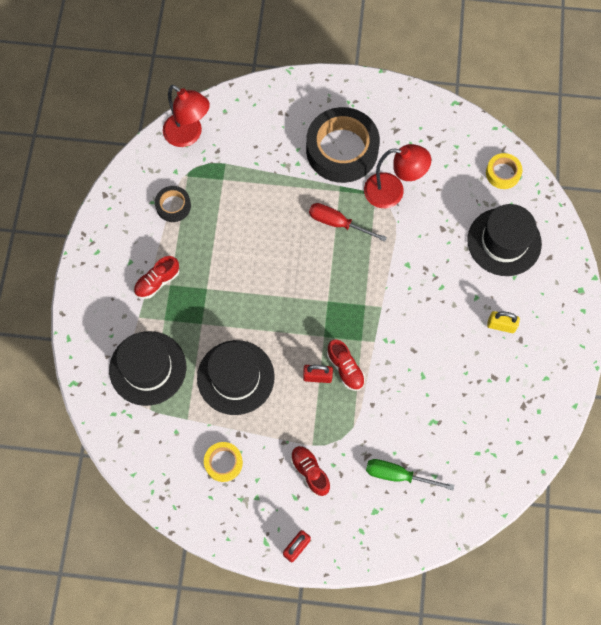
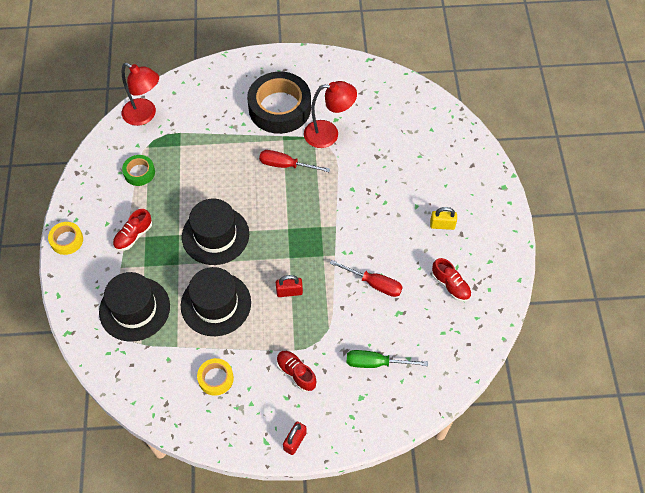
camera: 10 degrees left, 10 degrees down
black tape [155,186,191,222] -> green tape [122,155,155,186]
red shoe [327,339,365,391] -> red shoe moved to [432,258,471,302]
black hat [468,204,542,276] -> black hat moved to [182,198,249,265]
yellow tape [486,153,523,189] -> yellow tape moved to [48,222,83,255]
none -> red screwdriver [330,260,403,297]

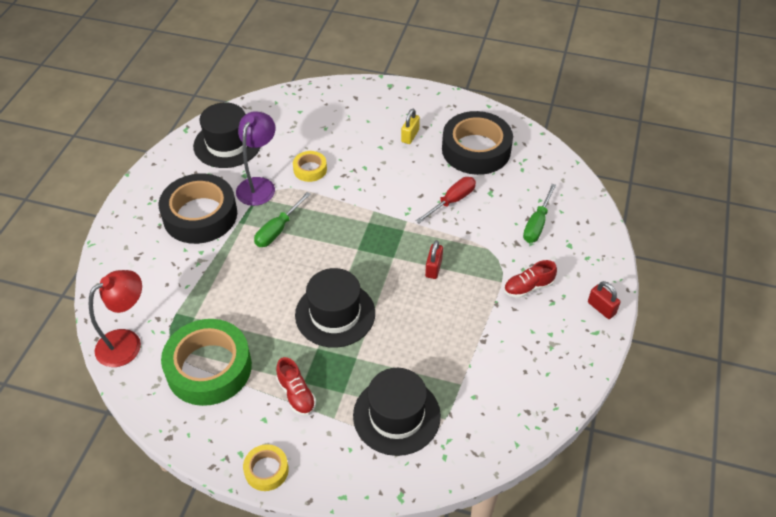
camera: 70 degrees left, 10 degrees down
green tape [122,155,155,186] -> green tape [161,319,252,406], size x2.11
black hat [181,267,251,336] -> black hat moved to [193,103,261,168]
yellow tape [197,358,234,396] -> yellow tape moved to [293,151,327,182]
red screwdriver [259,150,330,172] -> green screwdriver [254,192,311,247]
red lamp [304,81,357,148] -> purple lamp [236,111,275,206]
red shoe [432,258,471,302] -> black tape [442,111,513,175]

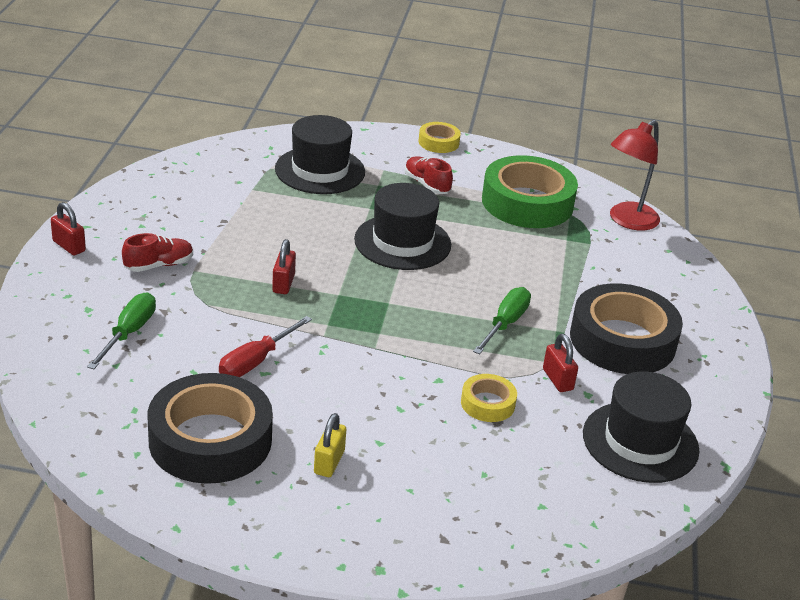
camera: 170 degrees right, 15 degrees down
purple lamp [236,111,275,206] -> red padlock [543,334,578,392]

